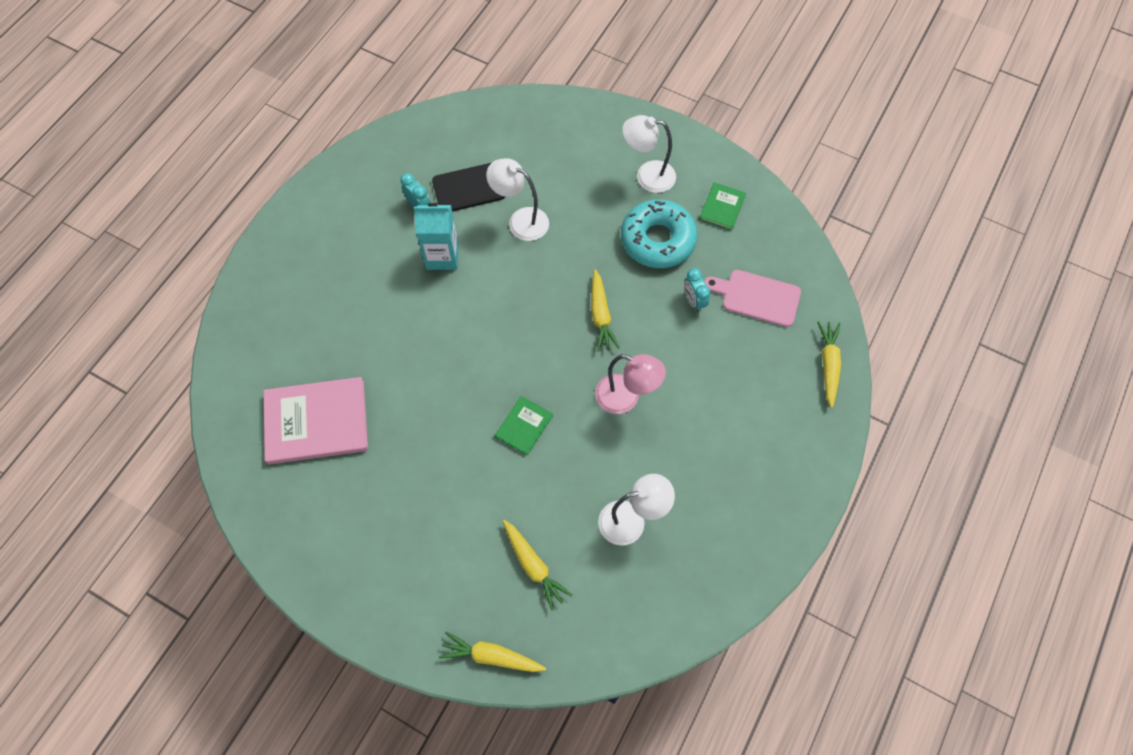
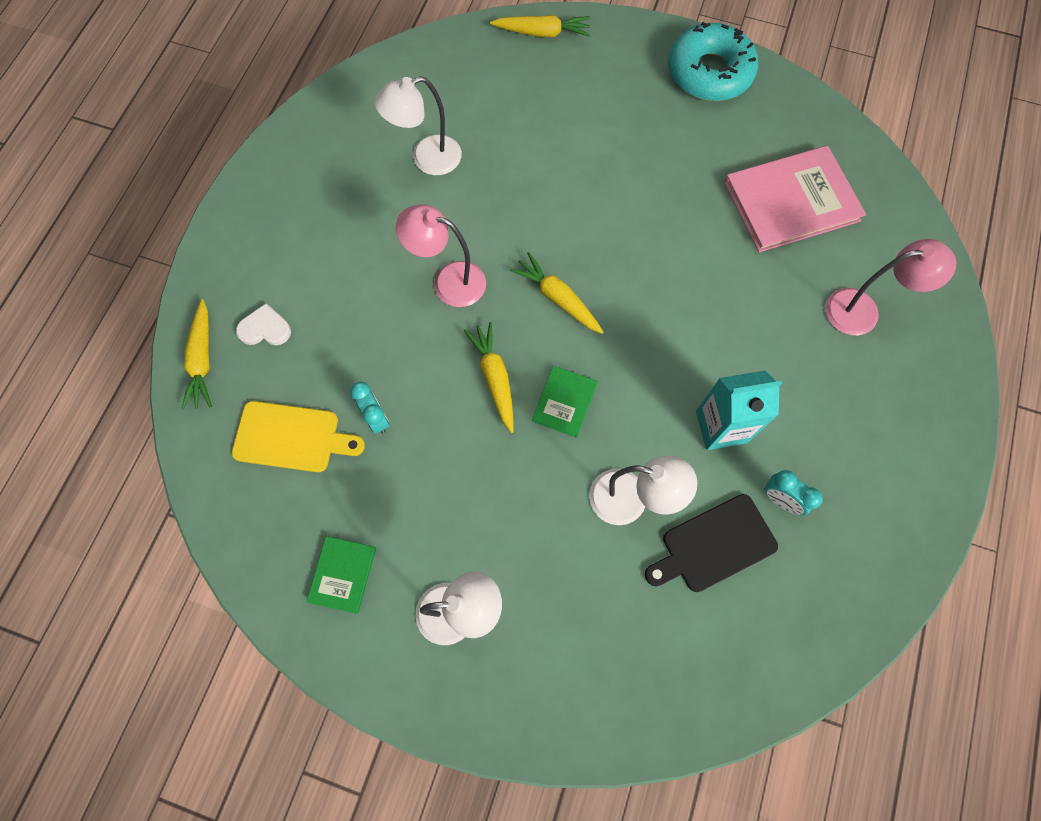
camera: 170 degrees right, 5 degrees up
green book [495,396,553,456] -> green book moved to [532,366,598,438]
yellow carrot [503,520,573,611] -> yellow carrot moved to [510,252,604,334]
turquoise donut [621,199,698,268] -> turquoise donut moved to [668,22,758,101]
pink cutting board [704,270,801,327] -> yellow cutting board [232,401,365,472]
none -> white heart [236,303,291,345]
none -> pink lamp [825,239,956,335]

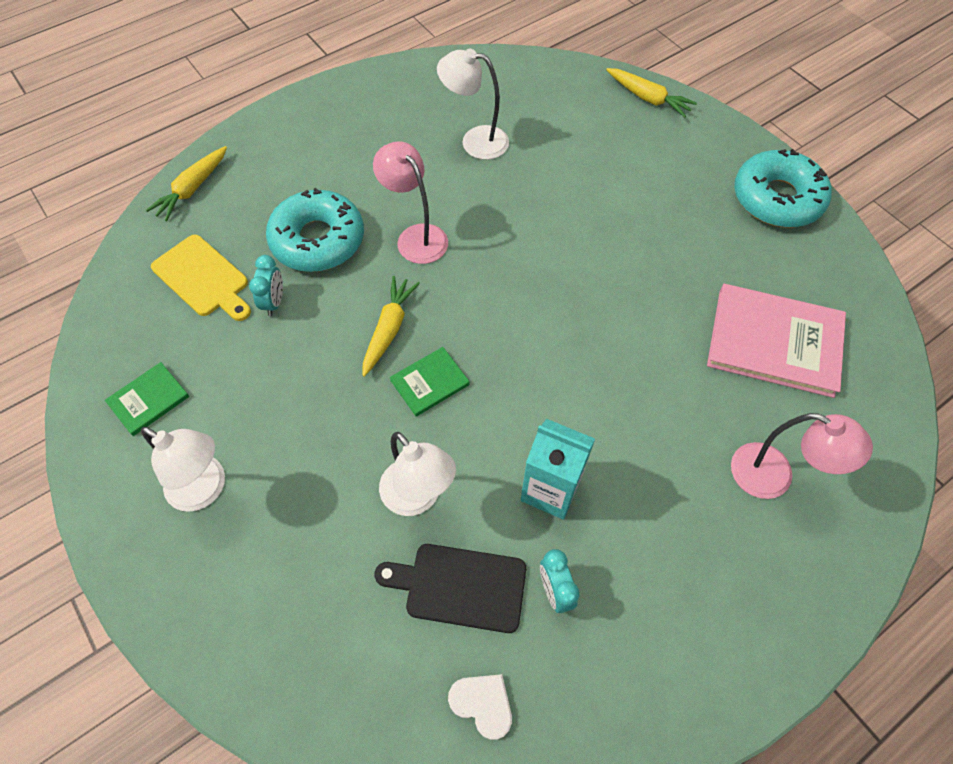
camera: 35 degrees right, 10 degrees down
white heart [236,303,291,345] -> white heart moved to [448,674,512,740]
yellow carrot [510,252,604,334] -> none
none -> turquoise donut [266,188,364,272]

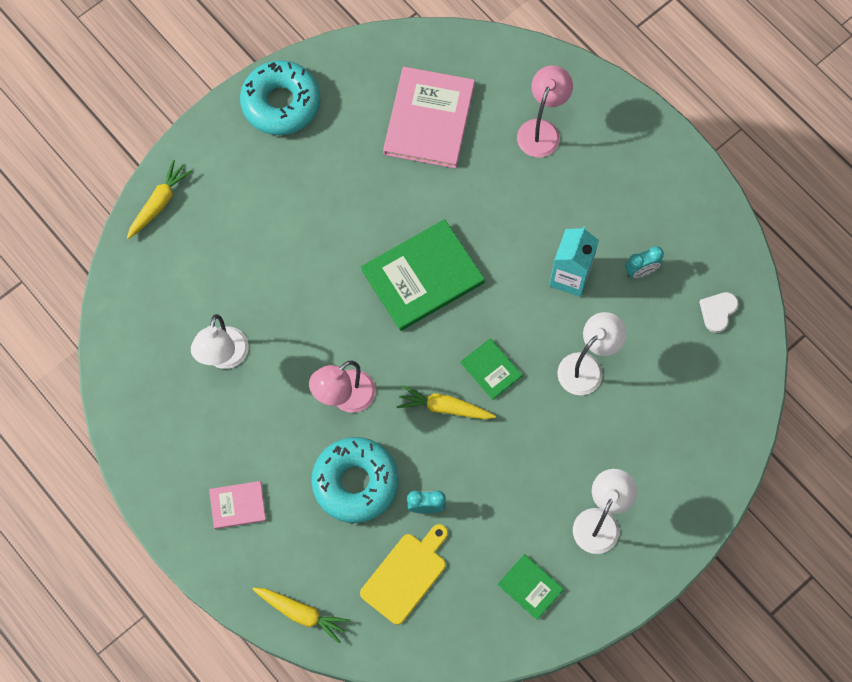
camera: 95 degrees left, 10 degrees up
black cutting board [375,544,526,633] -> none
none -> pink book [209,481,266,529]
none -> green book [361,219,485,331]

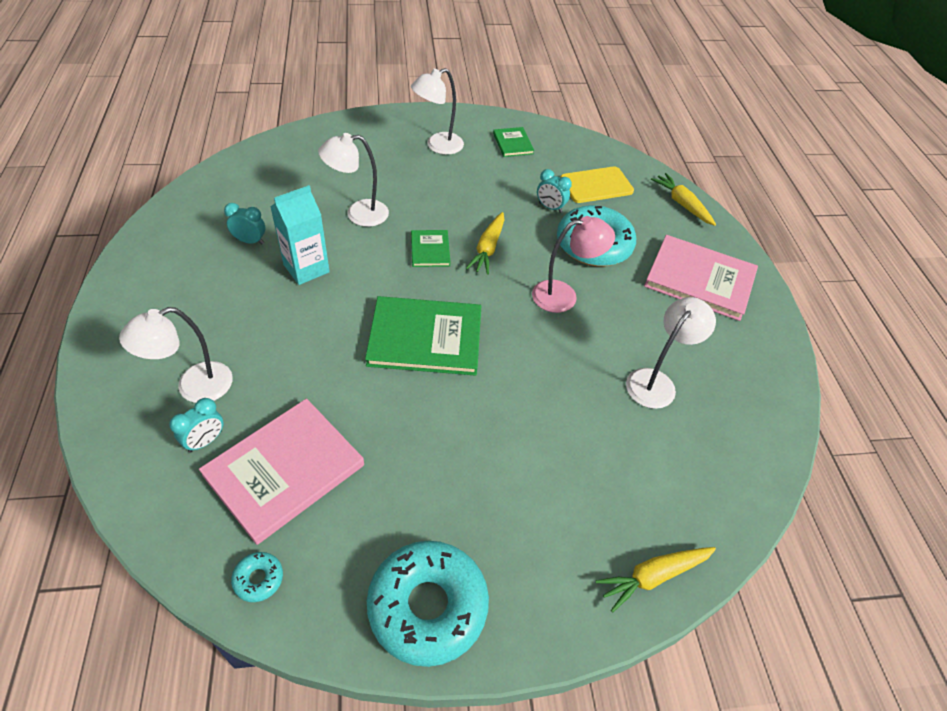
camera: 150 degrees left, 20 degrees down
pink book [209,481,266,529] -> pink book [644,235,758,321], size x1.99
yellow carrot [397,385,496,419] -> yellow carrot turned 60 degrees clockwise [466,212,505,275]
pink lamp [517,65,573,157] -> white lamp [119,307,233,403]
white heart [699,292,739,333] -> none
none -> turquoise clock [169,398,223,453]
none -> turquoise donut [231,552,283,602]

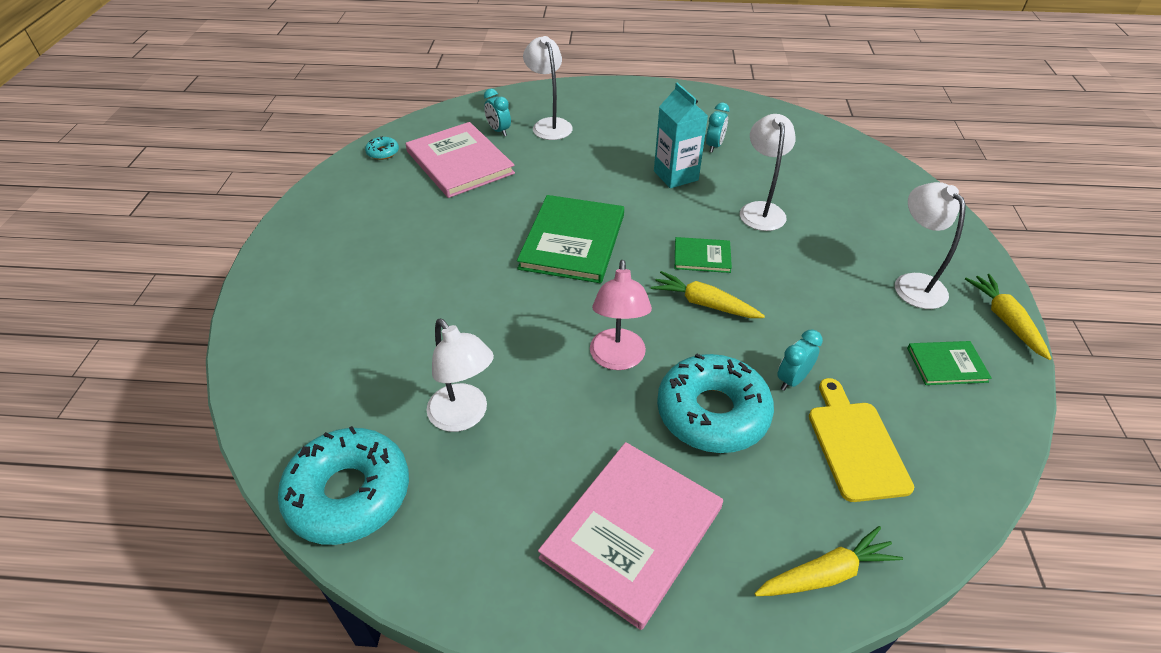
camera: 105 degrees right, 5 degrees down
turquoise donut [367,541,489,667] -> turquoise donut moved to [278,426,409,545]
yellow carrot [595,547,716,612] -> yellow carrot moved to [965,274,1052,360]

